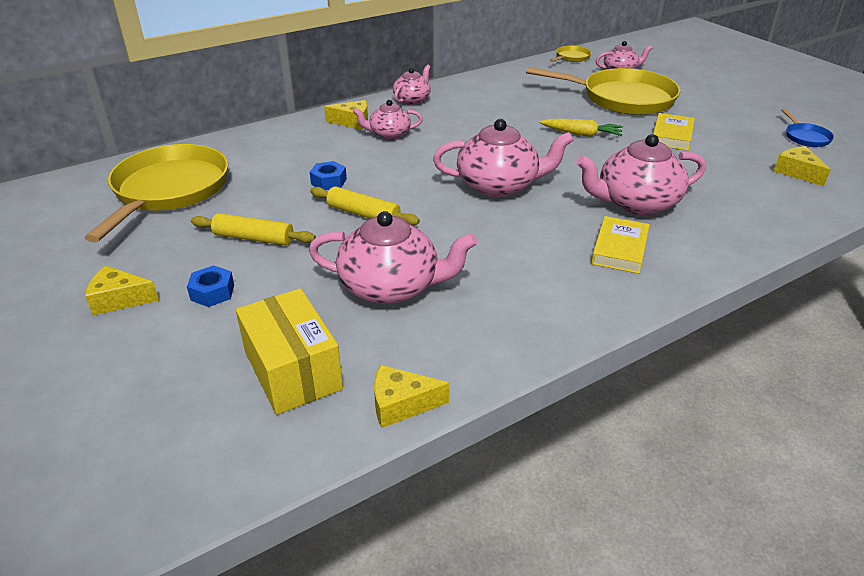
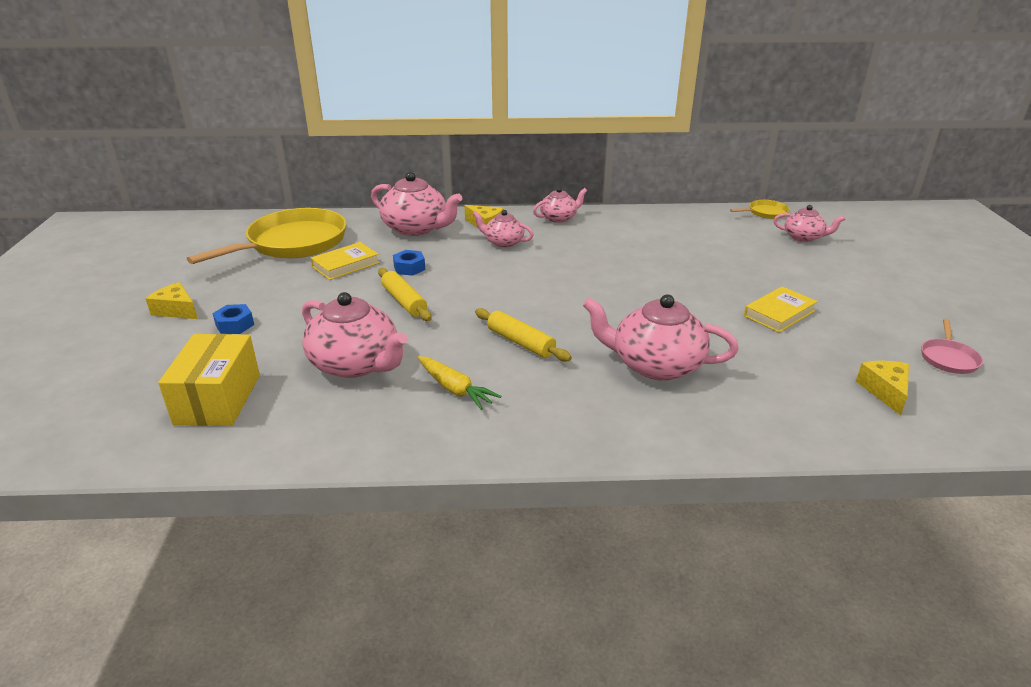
camera: 30 degrees right, 5 degrees down
yellow rolling pin [191,213,316,246] -> yellow rolling pin moved to [475,308,572,362]
yellow cheese [374,365,450,428] -> none
pink teapot [433,119,573,197] -> pink teapot moved to [371,172,462,236]
yellow pan [526,67,681,115] -> none
yellow carrot [539,119,623,137] -> yellow carrot moved to [418,356,501,410]
yellow book [591,216,650,274] -> yellow book moved to [311,242,380,280]
blue pan [781,108,834,147] -> pink pan [921,319,983,374]

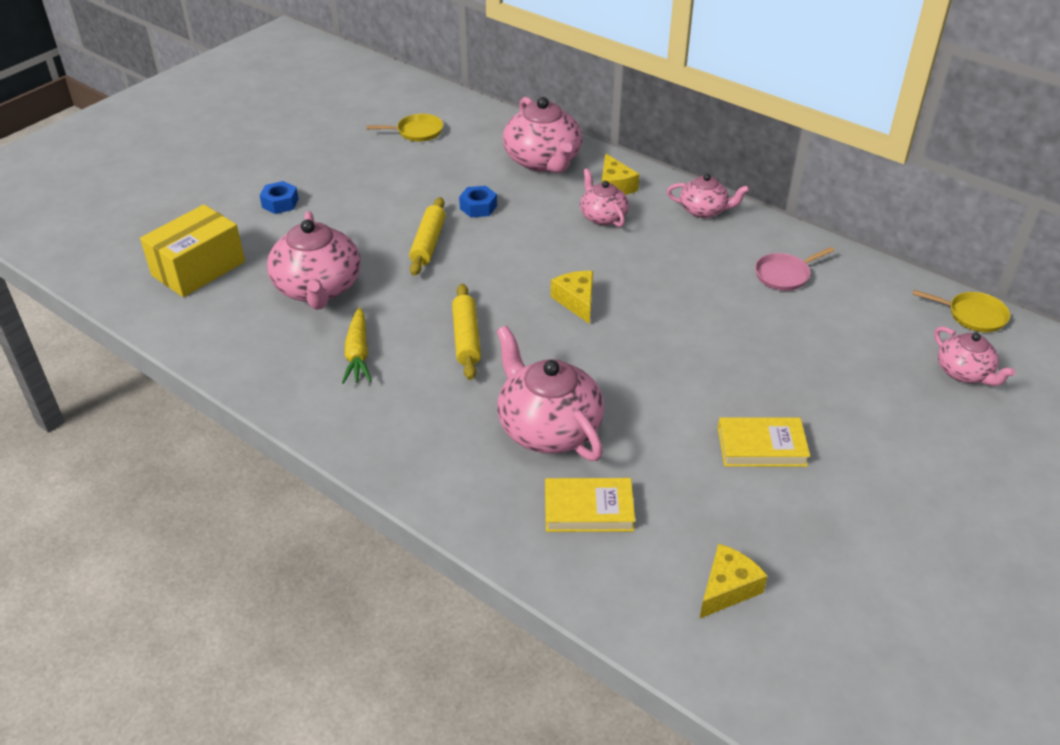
camera: 40 degrees right, 10 degrees up
yellow cheese [146,282,198,319] -> yellow cheese moved to [551,271,593,324]
yellow pan [187,208,347,264] -> yellow pan [367,114,443,141], size x0.43
yellow book [311,242,380,280] -> yellow book moved to [545,478,635,532]
pink pan [921,319,983,374] -> pink pan moved to [755,247,835,291]

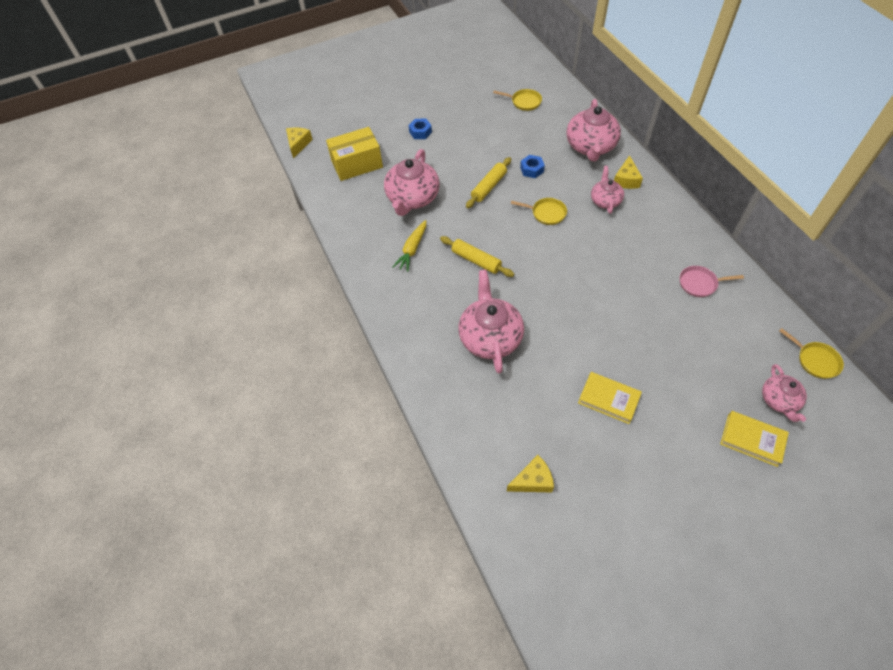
camera: 30 degrees right, 15 degrees up
yellow rolling pin [452,284,481,380] -> yellow rolling pin turned 75 degrees counterclockwise [440,236,514,277]
yellow book [545,478,635,532] -> yellow book moved to [720,411,789,467]
yellow cheese [551,271,593,324] -> yellow cheese moved to [286,127,313,159]
pink teapot [667,174,749,218] -> none
none -> yellow pan [511,198,567,225]

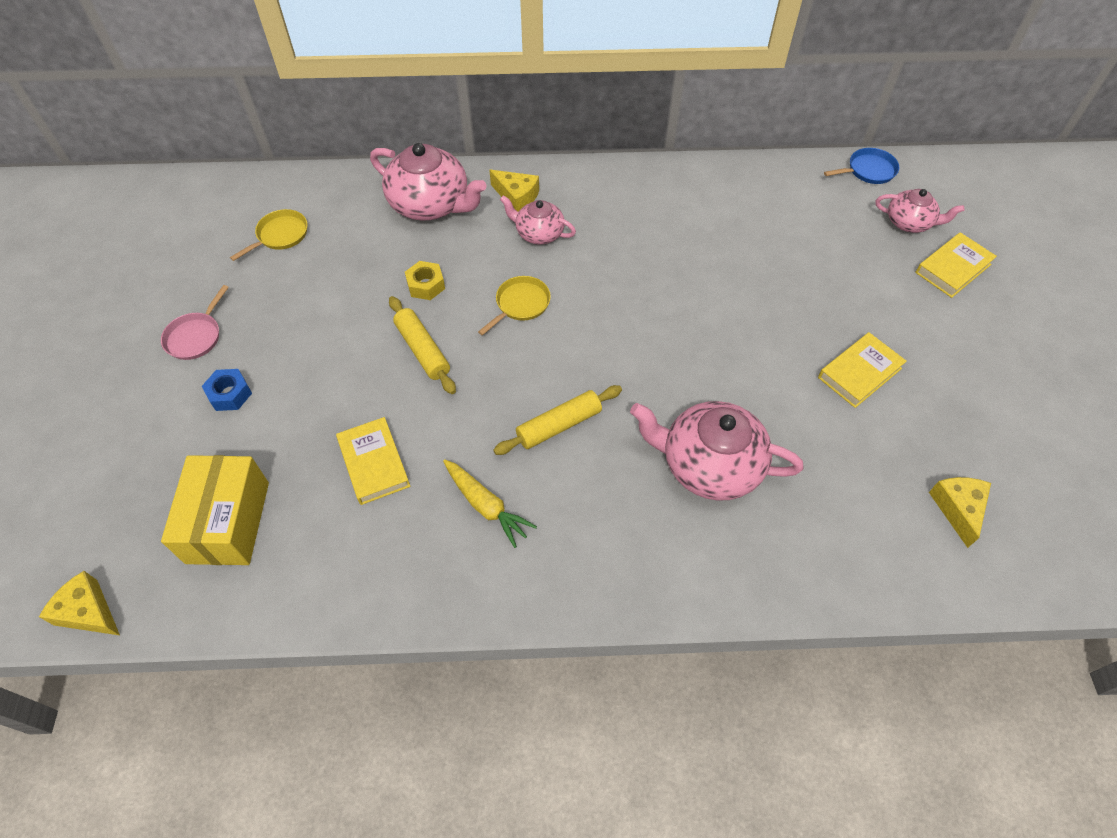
camera: 70 degrees left, 0 degrees up
pink teapot [384,149,440,216] -> yellow book [336,417,410,505]
blue nut [520,155,545,178] -> yellow nut [405,261,445,300]
pink pan [680,266,744,297] -> pink pan moved to [161,285,229,360]
yellow pan [779,328,844,379] -> blue pan [824,148,899,184]

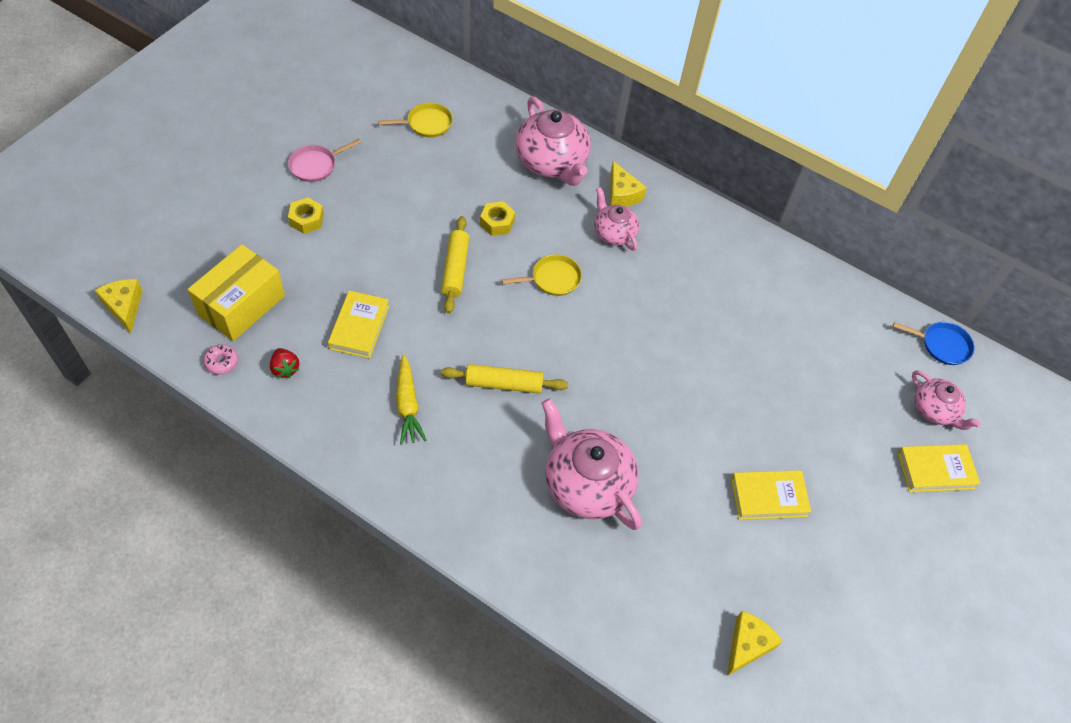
camera: 30 degrees right, 0 degrees up
blue nut [202,369,252,411] -> yellow nut [288,198,324,234]
none -> pink donut [203,344,238,375]
none -> red strawberry [270,348,299,378]

